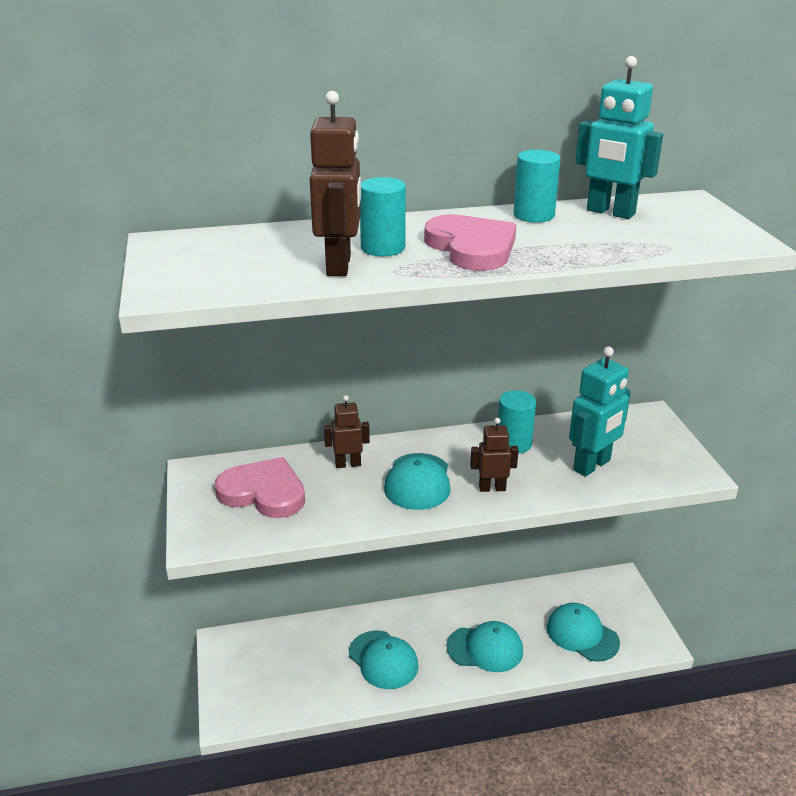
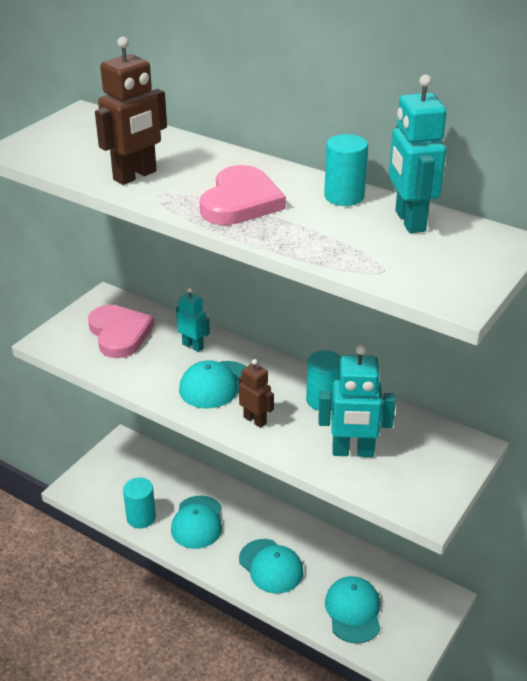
camera: 45 degrees right, 5 degrees up
brown robot [324,395,370,468] -> turquoise robot [176,287,210,352]
turquoise cylinder [360,177,406,256] -> turquoise cylinder moved to [123,478,156,528]

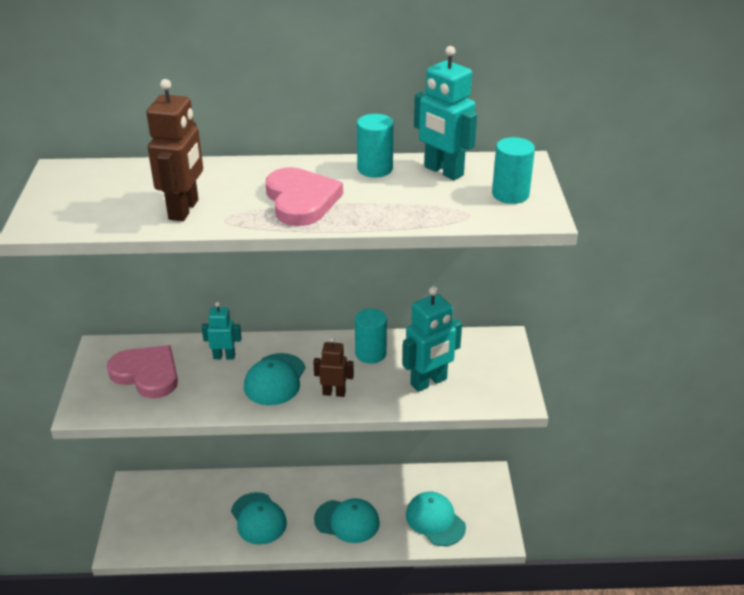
camera: 35 degrees left, 0 degrees up
turquoise cylinder [123,478,156,528] -> turquoise cylinder moved to [492,137,535,204]

